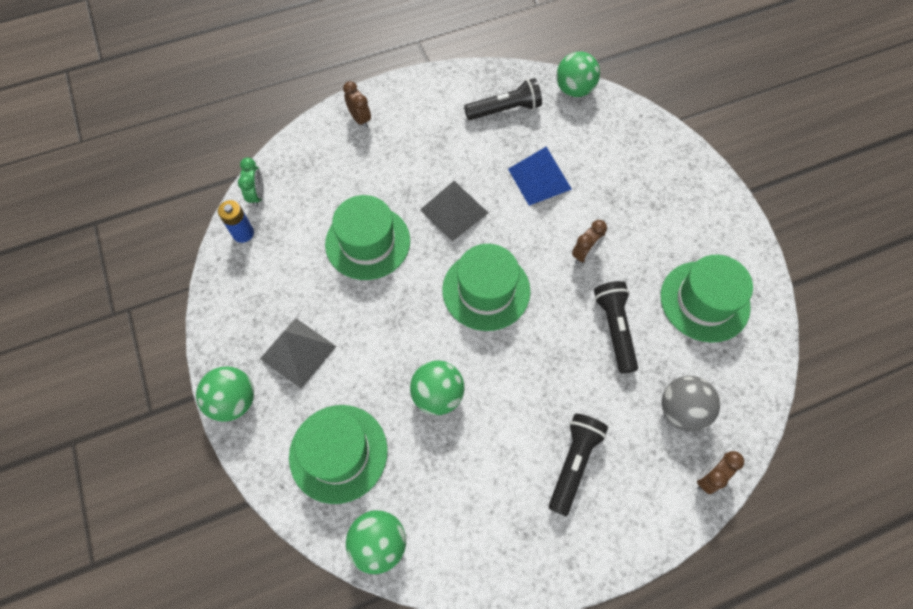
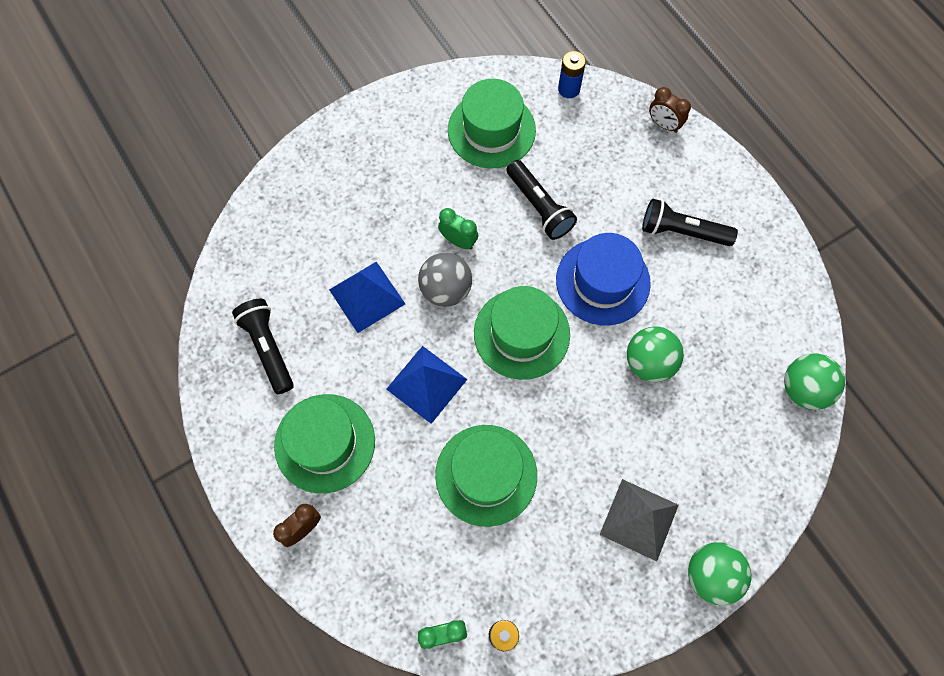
camera: 100 degrees left, 5 degrees up
green hat [289,405,388,504] -> green hat moved to [274,394,375,493]
grey pyramid [420,181,488,241] -> blue pyramid [386,346,468,424]
green ball [556,52,600,97] -> none
brown clock [572,220,607,264] -> green clock [438,208,478,250]
black flashlight [594,281,638,374] -> black flashlight turned 105 degrees counterclockwise [507,160,577,240]
grey ball [662,376,720,431] -> grey ball moved to [418,253,472,307]
none -> blue hat [556,233,651,325]
none -> blue battery [558,51,586,98]

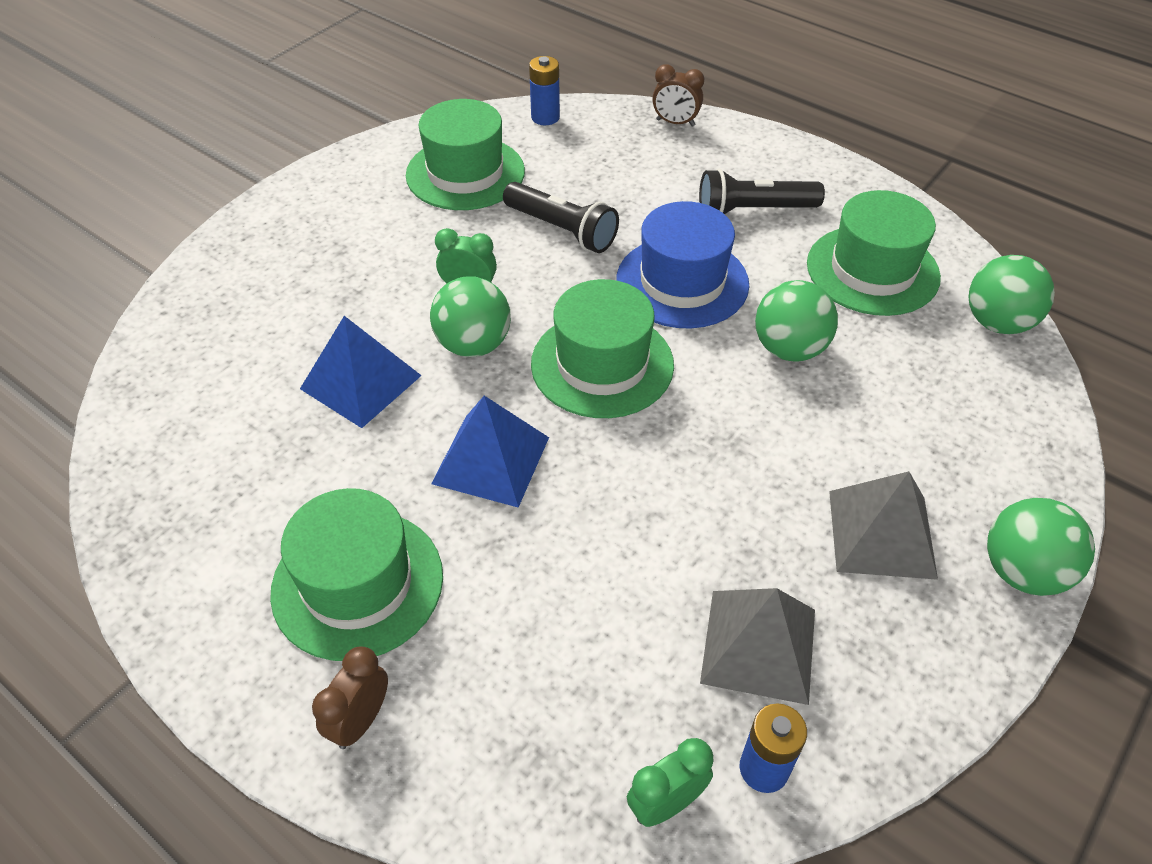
camera: 20 degrees left, 20 degrees down
black flashlight [232,299,294,394] -> none
grey ball [418,253,472,307] -> green ball [430,276,511,357]
green hat [435,425,537,527] -> green hat moved to [807,190,941,316]
none -> grey pyramid [700,588,815,705]

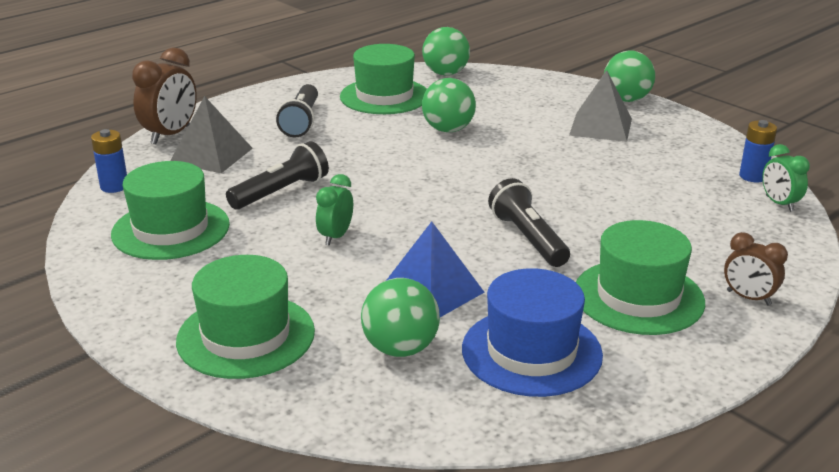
camera: 80 degrees left, 20 degrees down
green ball [430,276,511,357] -> green ball moved to [361,278,440,357]
blue pyramid [431,396,549,508] -> black flashlight [488,178,570,267]
green hat [531,279,674,418] -> green hat moved to [176,255,315,379]
blue hat [616,201,749,328] -> blue hat moved to [462,268,603,397]
brown clock [652,64,704,127] -> brown clock [132,48,197,144], size x1.63
grey pyramid [700,588,815,705] -> grey pyramid moved to [170,96,253,173]

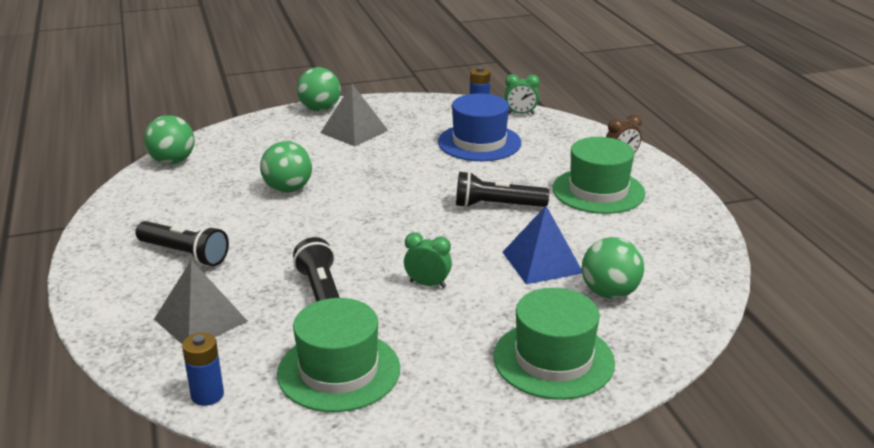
camera: 65 degrees left, 0 degrees up
brown clock [132,48,197,144] -> none
green clock [316,174,353,246] -> green clock turned 150 degrees clockwise [404,232,452,288]
green hat [340,44,427,114] -> none
blue hat [462,268,603,397] -> blue hat moved to [438,93,521,161]

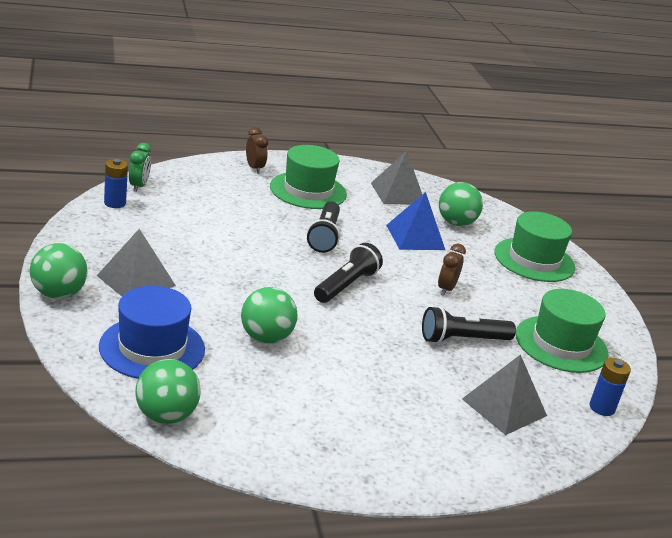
camera: 90 degrees left, 0 degrees up
black flashlight [135,221,229,266] -> black flashlight moved to [314,243,383,303]
green clock [404,232,452,288] -> brown clock [438,243,466,296]
blue hat [438,93,521,161] -> blue hat moved to [99,286,205,379]
none -> grey pyramid [371,151,422,204]

